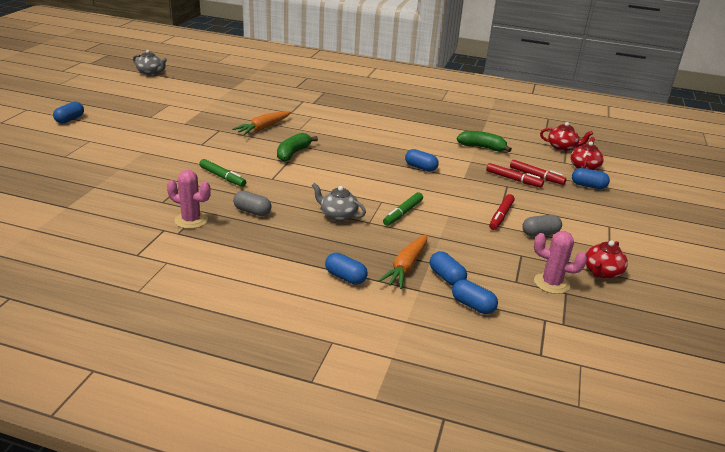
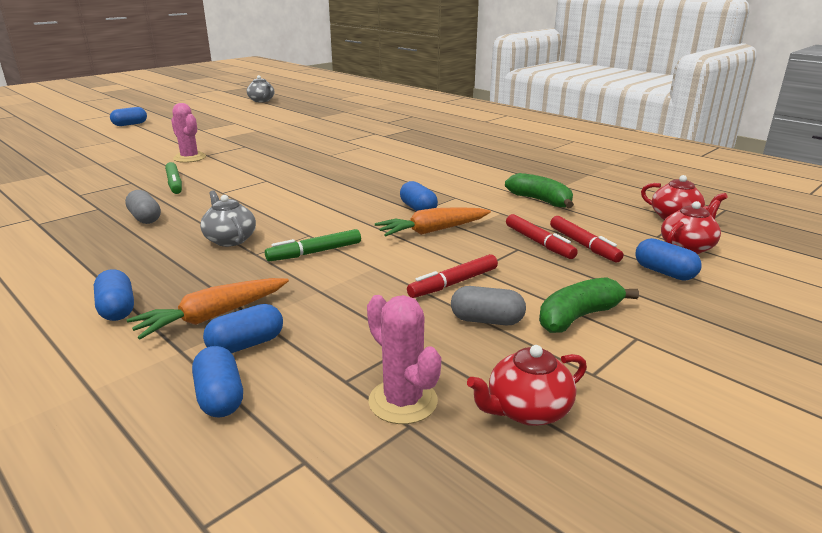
camera: 30 degrees right, 5 degrees down
pink cactus [167,170,211,229] -> pink cactus moved to [171,103,206,163]
orange carrot [232,111,291,135] -> orange carrot moved to [375,207,491,236]
green banana [277,133,318,162] -> green banana moved to [539,277,639,333]
blue capsule [430,251,467,286] -> blue capsule turned 60 degrees clockwise [203,304,283,353]

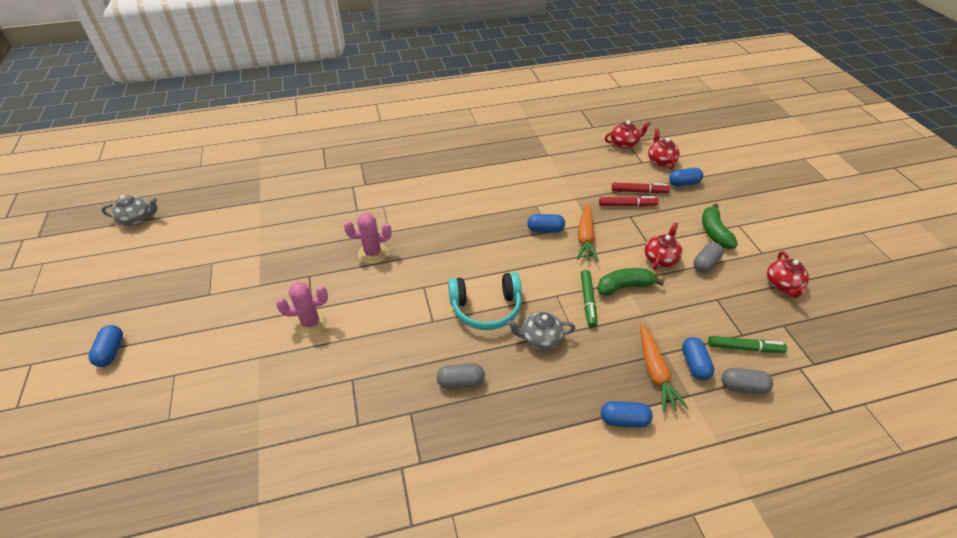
camera: 60 degrees left, 20 degrees up
green marker [165,162,182,194] -> green marker moved to [708,336,787,353]
blue capsule [192,346,243,418] -> grey capsule [721,368,773,394]
pink cactus [367,295,441,424] -> pink cactus moved to [344,212,392,264]
red marker [407,254,498,298] -> red teapot [645,222,682,270]
green banana [505,173,574,208] -> green banana moved to [597,268,665,296]
none -> turquoise headphones [448,272,522,330]

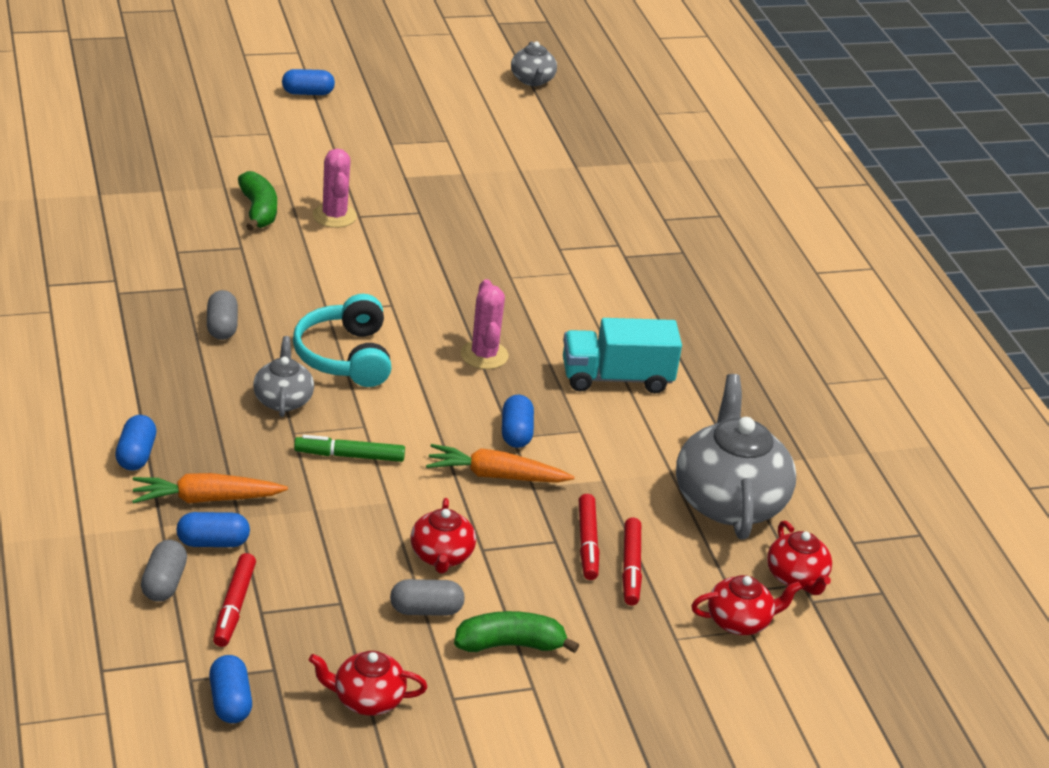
camera: 85 degrees right, 10 degrees down
pink cactus [344,212,392,264] -> pink cactus moved to [461,279,508,369]
green banana [597,268,665,296] -> green banana moved to [238,171,277,231]
red teapot [645,222,682,270] -> red teapot turned 60 degrees clockwise [410,498,476,573]
blue capsule [669,168,703,187] -> blue capsule moved to [209,655,252,723]
grey capsule [693,242,724,273] -> grey capsule turned 45 degrees counterclockwise [390,579,465,616]
green marker [708,336,787,353] -> red marker [213,553,256,647]
none -> turquoise truck [563,318,682,393]
none -> grey teapot [676,374,796,539]

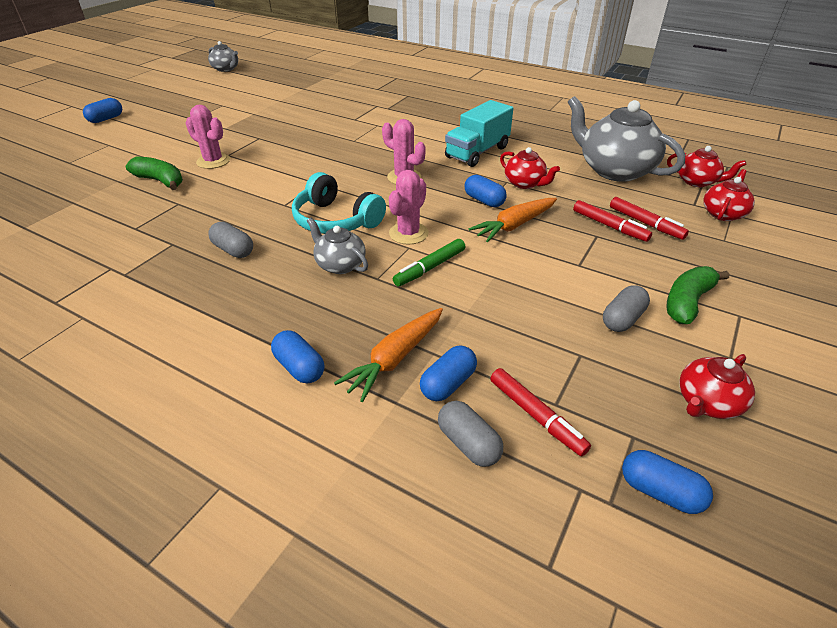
camera: 40 degrees left, 5 degrees up
red teapot [410,498,476,573] -> red teapot moved to [500,147,560,189]
none -> pink cactus [389,170,429,245]

